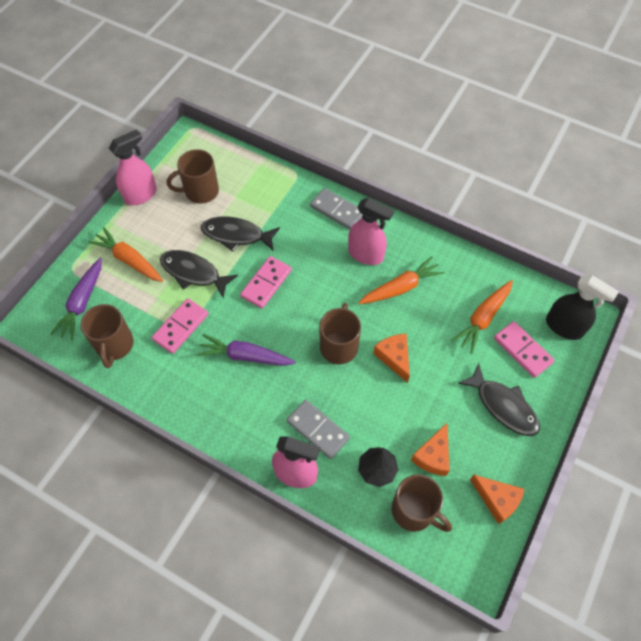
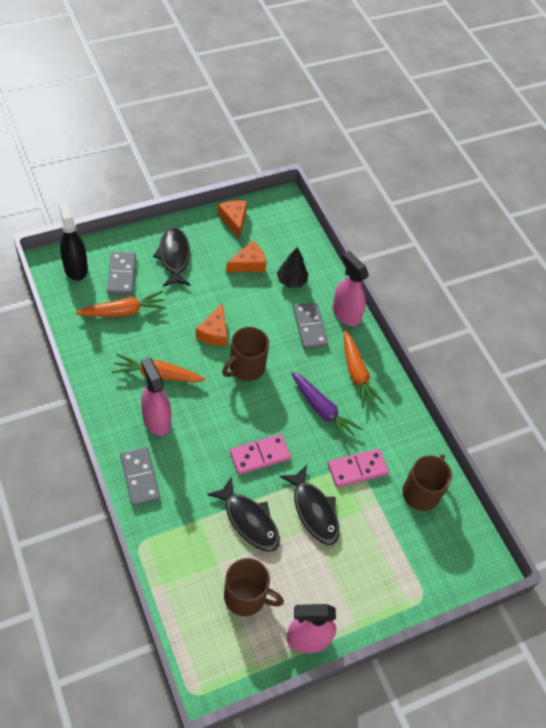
camera: 150 degrees left, 5 degrees down
purple carrot [50,258,102,340] -> none
orange carrot [88,227,163,282] -> orange carrot moved to [344,331,384,408]
brown mug [392,474,452,532] -> none
pink domino [494,321,555,378] -> grey domino [107,252,136,295]

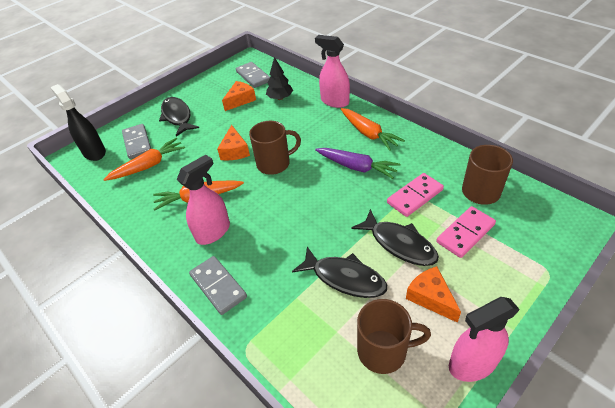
camera: 10 degrees left, 10 degrees down
pink spray bottle [141,357,171,436] -> pink spray bottle turned 90 degrees clockwise [177,155,230,245]
orange cheese [218,200,247,239] -> orange cheese moved to [406,266,461,323]
brown mug [222,327,269,381] -> brown mug turned 135 degrees counterclockwise [249,121,301,175]
pink domino [230,434,291,475] -> pink domino moved to [436,206,496,258]
grey domino [293,303,328,349] -> grey domino moved to [236,62,270,88]

